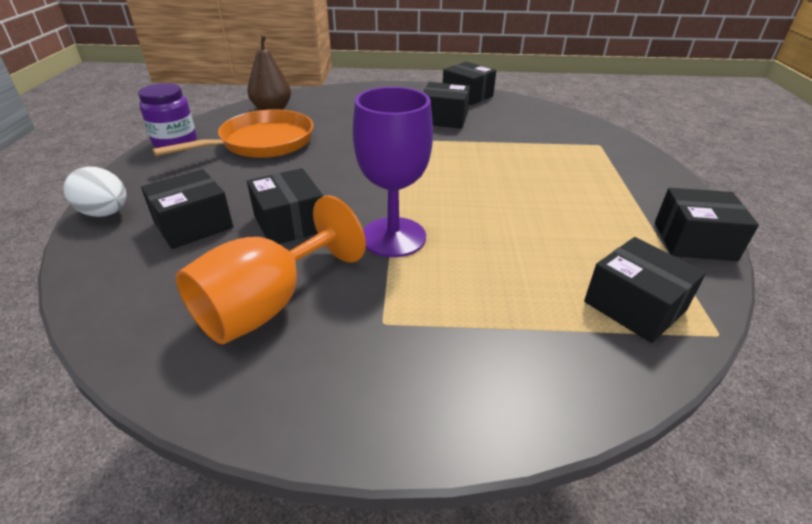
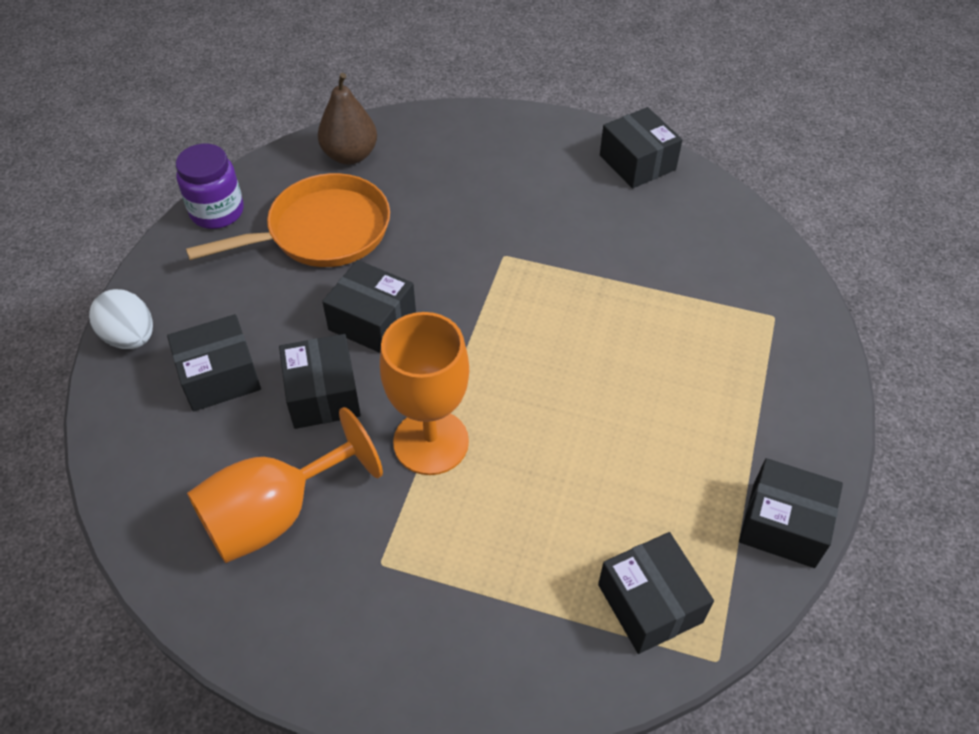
camera: 15 degrees right, 15 degrees up
purple goblet [353,87,433,257] -> orange goblet [380,312,469,475]
black box [423,82,470,129] -> black box moved to [322,260,416,353]

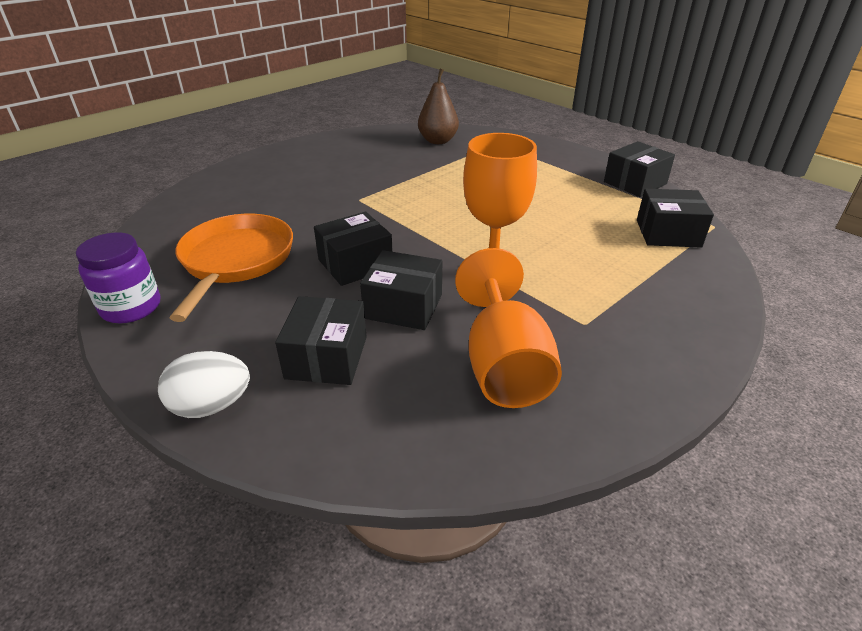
camera: 60 degrees left, 15 degrees down
brown pear [318,73,377,164] -> brown pear moved to [418,68,459,144]
black box [600,107,682,189] -> none

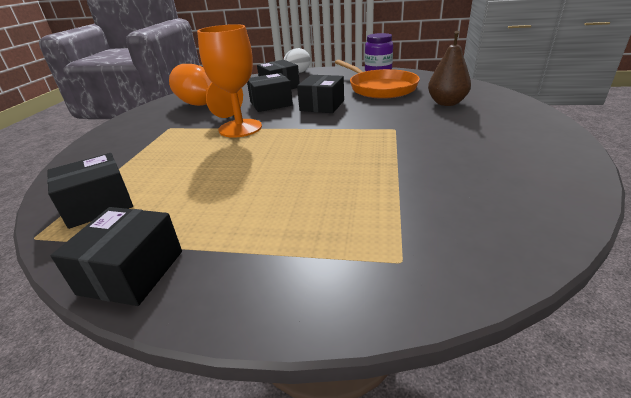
camera: 145 degrees right, 5 degrees down
brown pear [418,68,459,144] -> brown pear moved to [428,31,471,106]

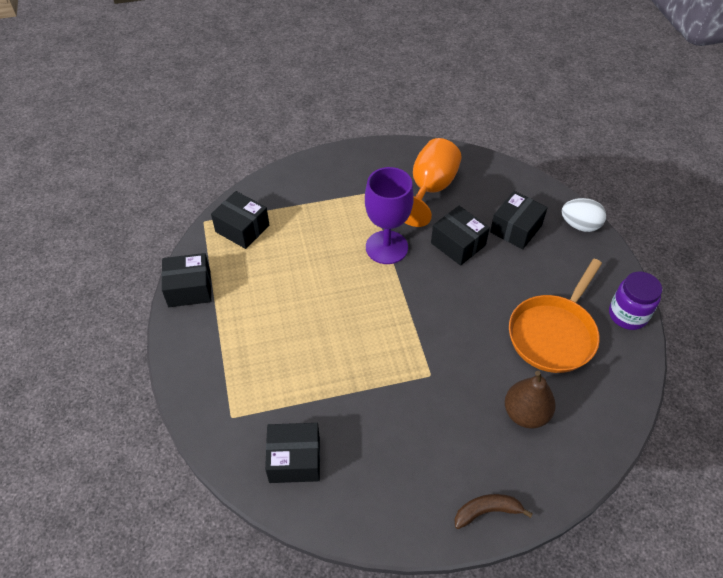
camera: 65 degrees right, 20 degrees up
orange goblet [197,24,262,138] -> purple goblet [365,167,414,264]
black box [297,75,344,113] -> black box moved to [265,423,320,483]
none -> brown banana [454,494,533,529]

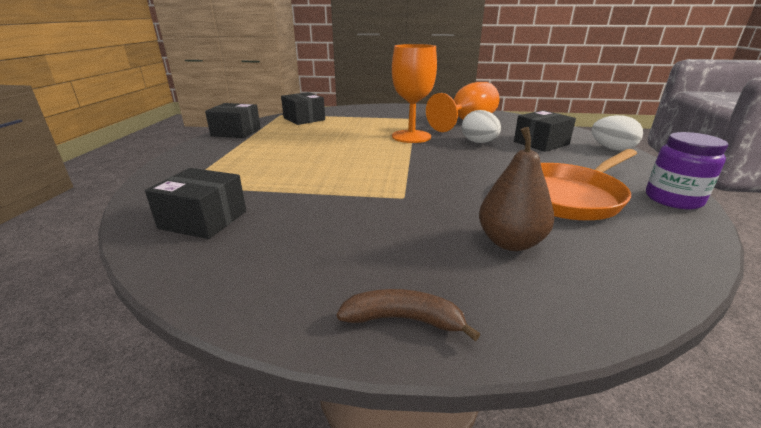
camera: 20 degrees right, 25 degrees down
purple goblet [365,167,414,264] -> orange goblet [392,44,437,143]
black box [431,206,490,266] -> white egg [462,110,501,143]

